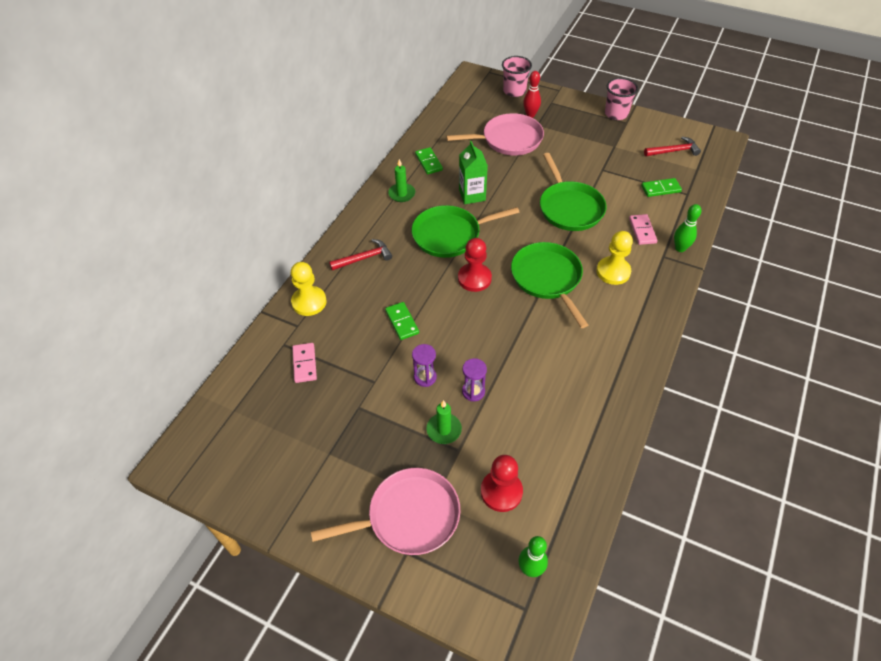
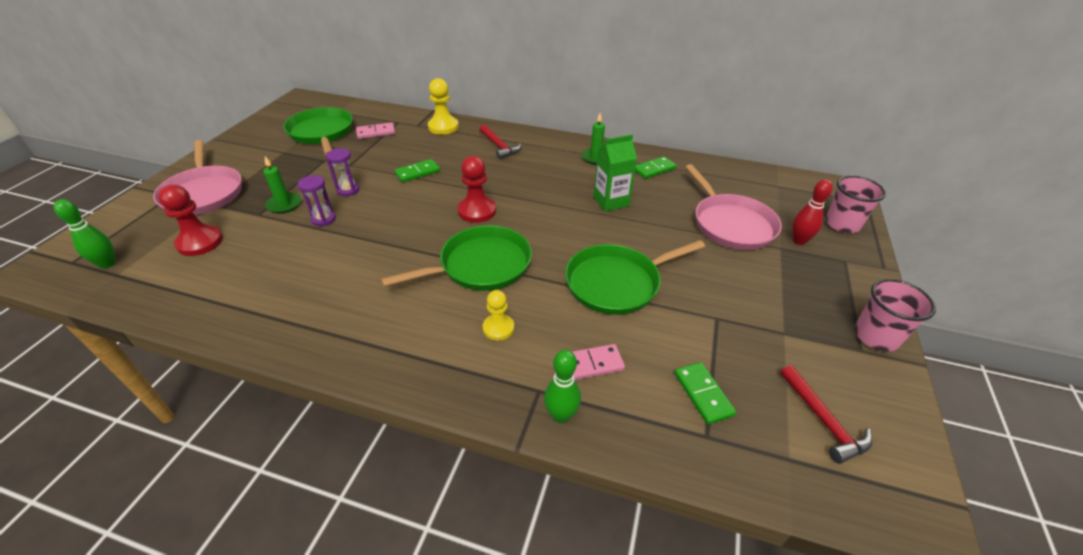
camera: 80 degrees right, 10 degrees down
green pan [412,205,519,258] -> green pan moved to [284,107,353,155]
yellow pawn [597,231,633,285] -> yellow pawn [483,290,514,341], size x0.65

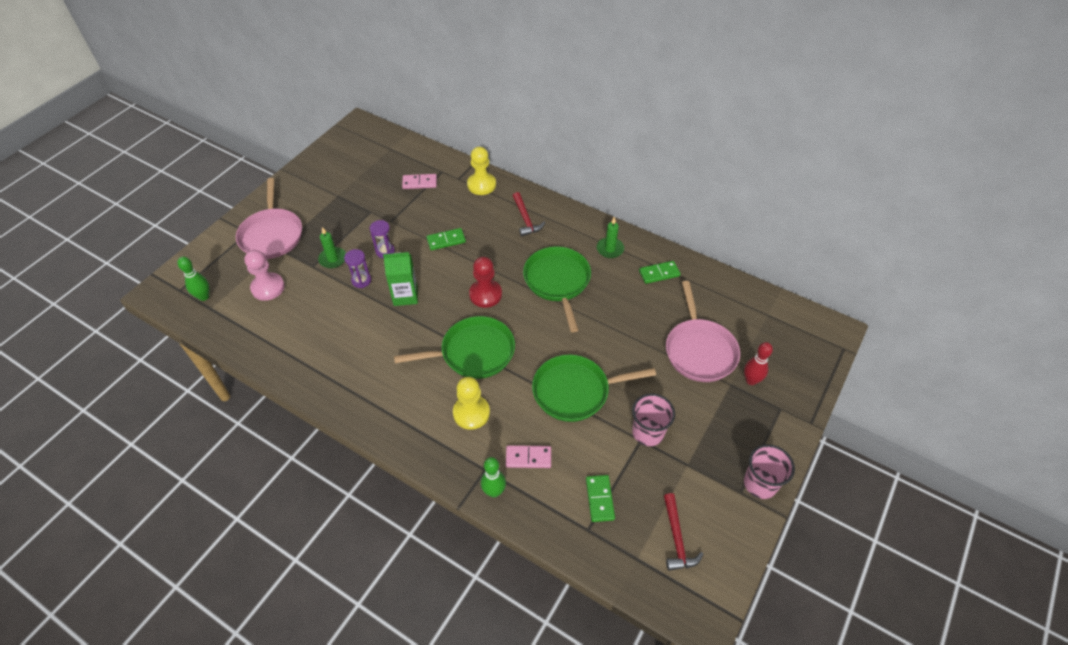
camera: 15 degrees right, 10 degrees up
red pawn [158,185,223,256] -> pink pawn [244,250,285,301]
green pan [284,107,353,155] -> green pan moved to [523,246,591,332]
yellow pawn [483,290,514,341] -> yellow pawn [453,377,490,430], size x1.54
green carton [594,135,637,212] -> green carton moved to [383,252,418,306]
pink cup [825,176,886,233] -> pink cup moved to [632,393,675,446]

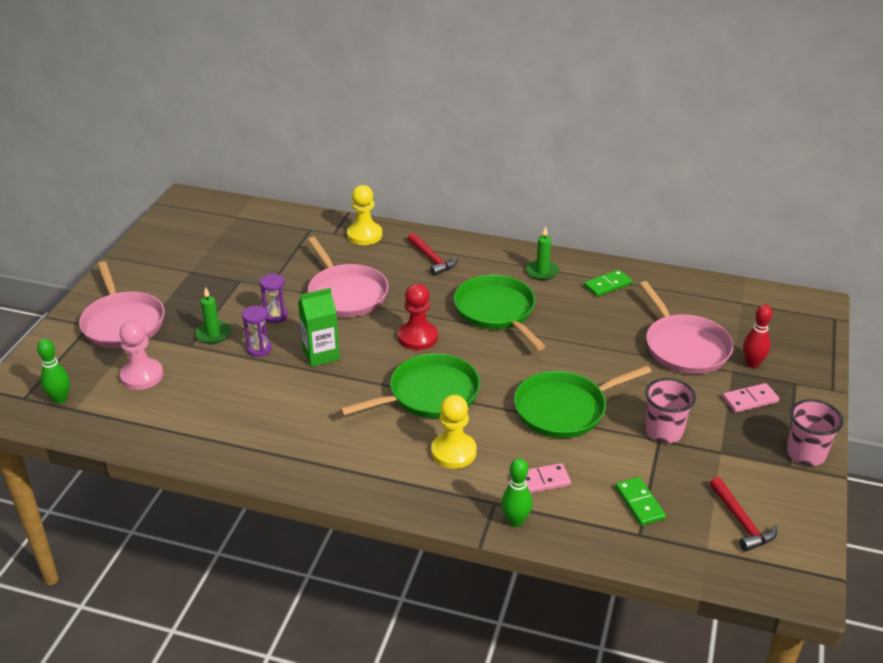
camera: 15 degrees left, 15 degrees down
pink domino [402,174,437,189] -> pink domino moved to [722,383,779,413]
green domino [427,228,466,250] -> pink pan [308,237,389,317]

